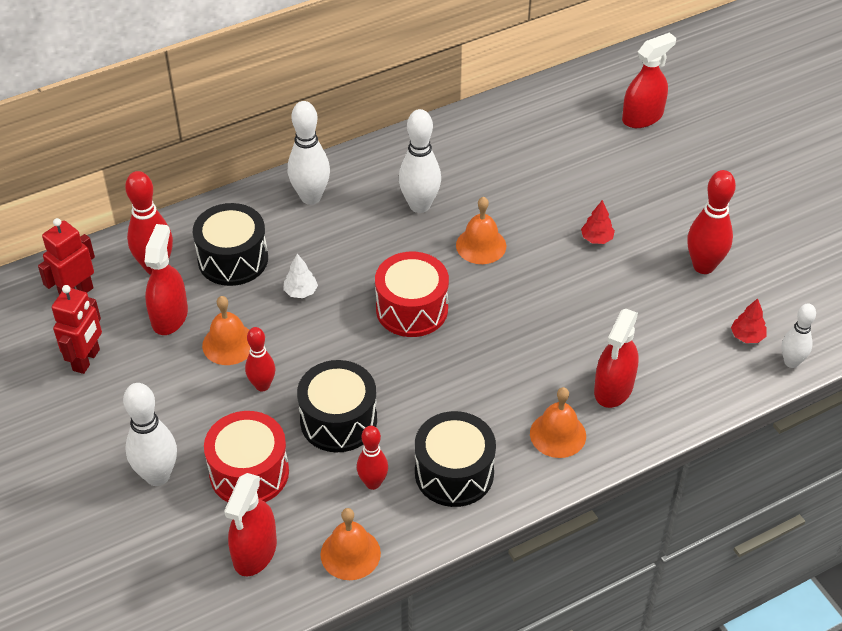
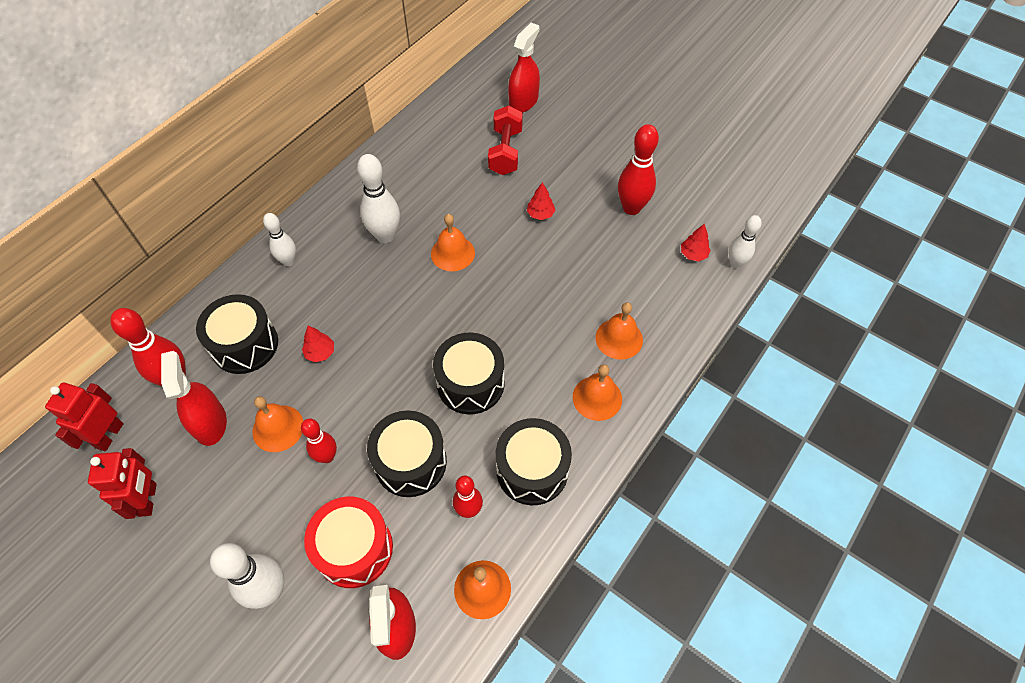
camera: 25 degrees left, 10 degrees up
white tree [283,254,318,298] -> red tree [302,326,334,362]
white bowling pin [288,101,330,205] -> white bowling pin [263,213,296,266], size x0.63
red drum [375,252,449,337] -> none
red spray bottle [594,309,639,408] -> orange bell [596,302,643,360]
none -> black drum [433,333,505,414]
none -> red dumbbell [488,105,523,175]

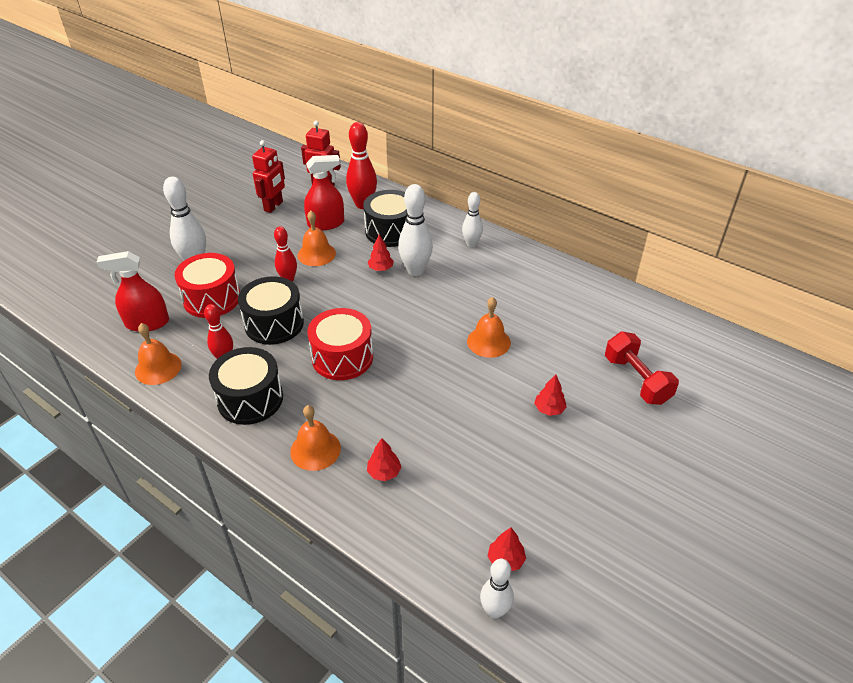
camera: 90 degrees right, 15 degrees down
red robot [88,448,157,519] -> red robot turned 60 degrees counterclockwise [252,140,285,213]
white bowling pin [357,154,400,243] -> white bowling pin moved to [398,184,433,276]
black drum [433,333,505,414] -> red drum [307,308,373,380]
red dumbbell [488,105,523,175] -> red dumbbell turned 60 degrees clockwise [605,332,679,405]
red spray bottle [508,23,540,113] -> none
orange bell [596,302,643,360] -> red tree [367,438,401,481]
red bowling pin [618,124,659,215] -> none

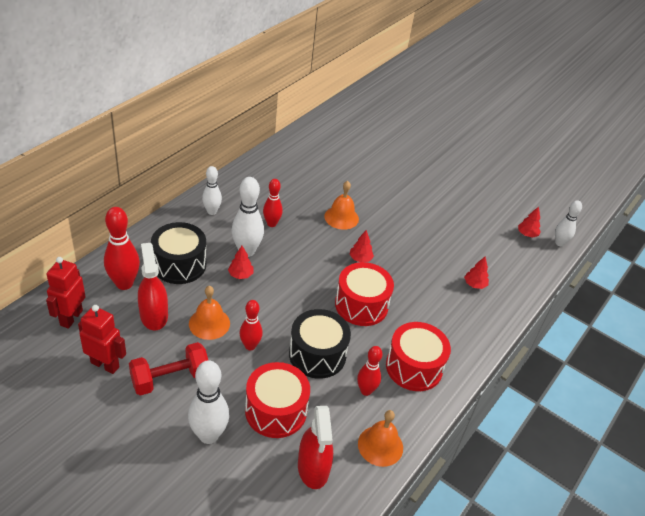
camera: 95 degrees left, 0 degrees up
black drum [209,347,283,425] -> red drum [386,322,451,391]
orange bell [290,405,341,471] -> none
red tree [534,374,567,416] -> red tree moved to [349,230,374,262]
red dumbbell [605,332,679,405] -> red dumbbell moved to [129,342,208,396]
none -> red bowling pin [263,179,283,227]

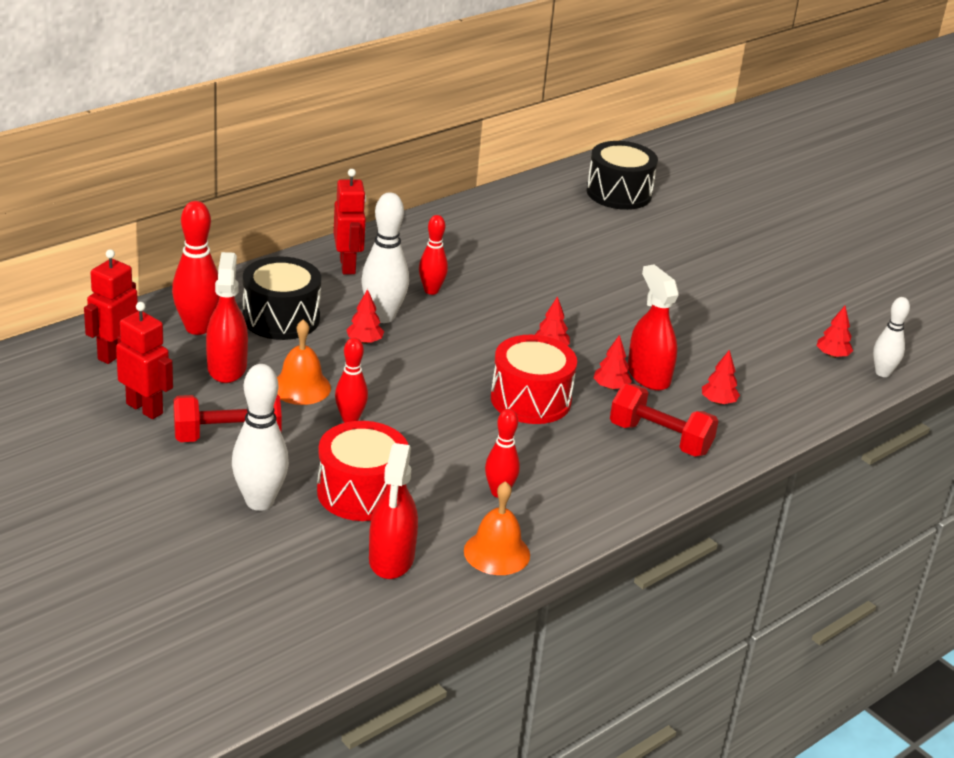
camera: 15 degrees right, 10 degrees down
white bowling pin [202,166,222,215] -> red robot [333,169,366,274]
black drum [289,309,351,379] -> black drum moved to [586,141,658,210]
orange bell [324,181,359,230] -> none
red drum [386,322,451,391] -> none
none -> red tree [593,335,632,390]
none -> red dumbbell [610,384,718,457]
none -> red spray bottle [628,265,679,391]

